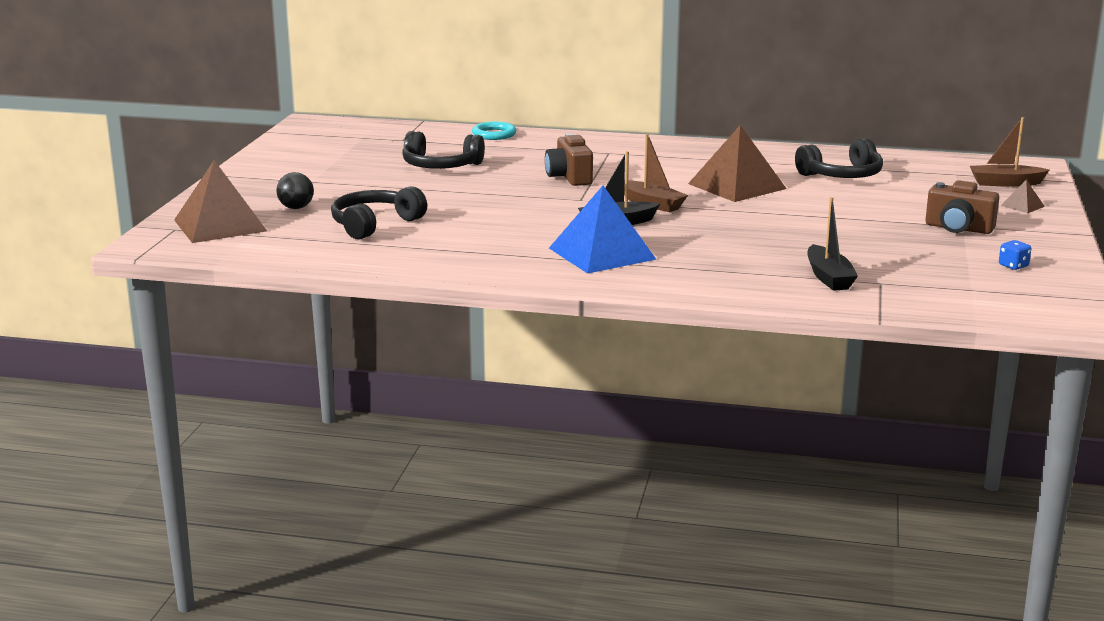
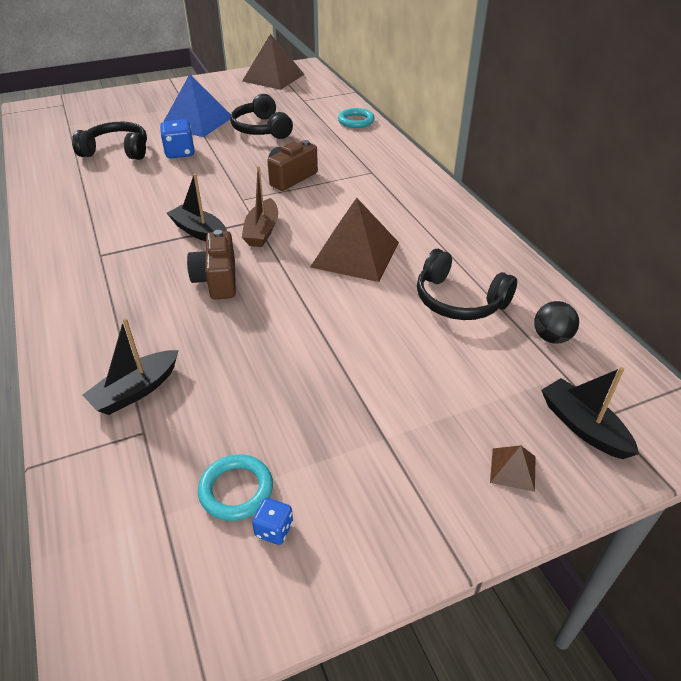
camera: 55 degrees right, 20 degrees up
brown pyramid [174,160,267,243] -> brown pyramid moved to [242,34,305,90]
black ball [276,172,314,209] -> black ball moved to [534,301,579,344]
blue pyramid [549,186,657,274] -> blue pyramid moved to [164,74,231,137]
brown camera [926,180,999,234] -> brown camera moved to [187,230,236,300]
brown boat [970,117,1049,187] -> black boat [541,367,639,459]
none -> blue dice [160,119,195,158]
none -> turquoise ring [198,454,273,521]

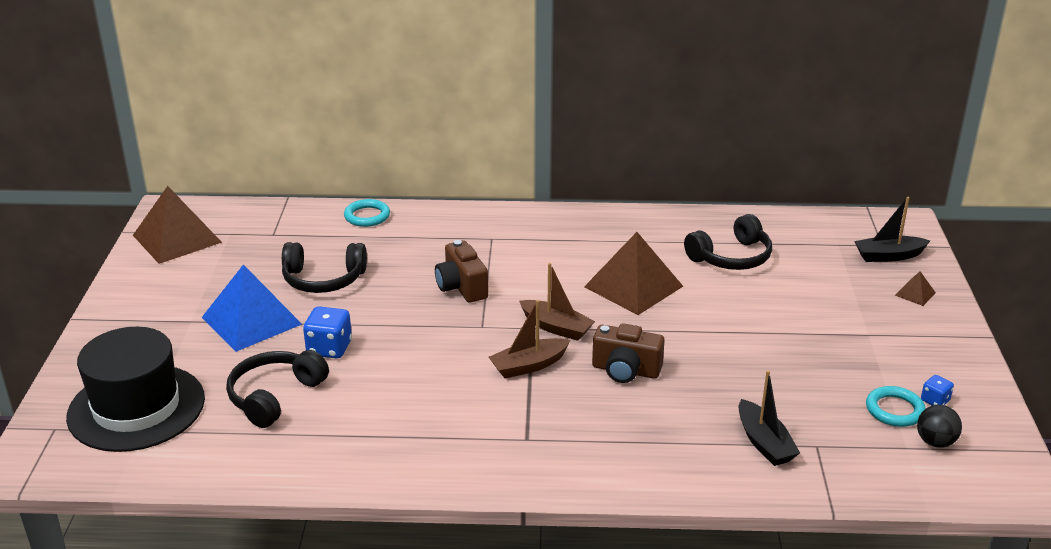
camera: 65 degrees left, 10 degrees down
black boat [167,174,227,241] -> brown boat [488,300,571,378]
black ball [534,301,579,344] -> black ball moved to [917,405,962,448]
none -> black hat [66,327,205,452]

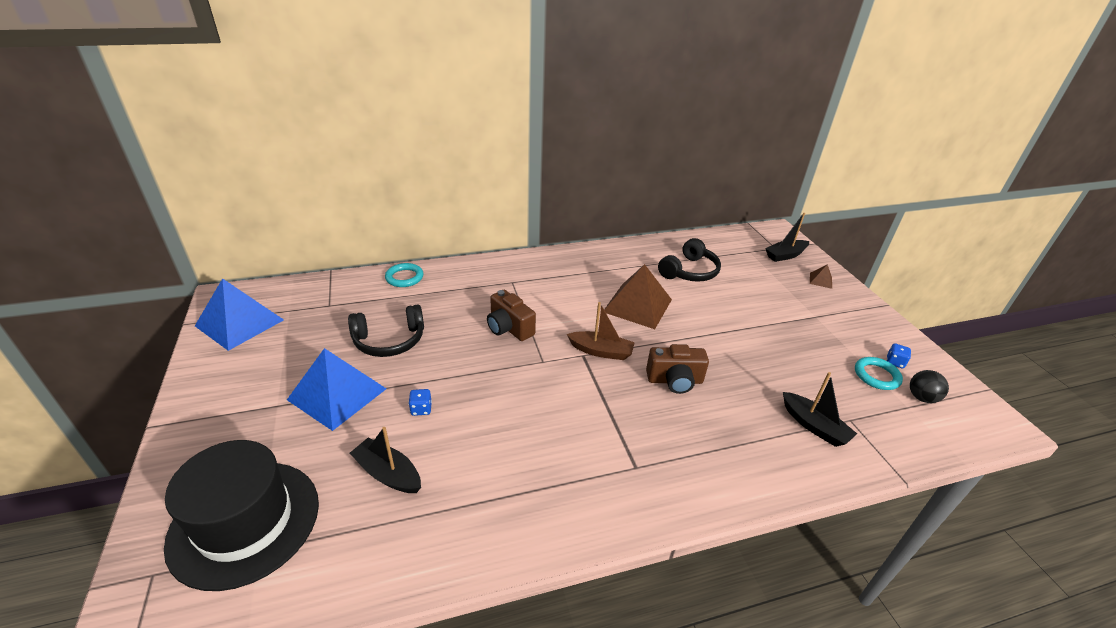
camera: 20 degrees left, 5 degrees up
brown pyramid [133,186,222,264] -> blue pyramid [195,278,284,351]
black headphones [226,350,329,428] -> black boat [350,427,421,493]
blue dice [303,306,352,358] -> blue dice [409,389,432,416], size x0.56
brown boat [488,300,571,378] -> none

